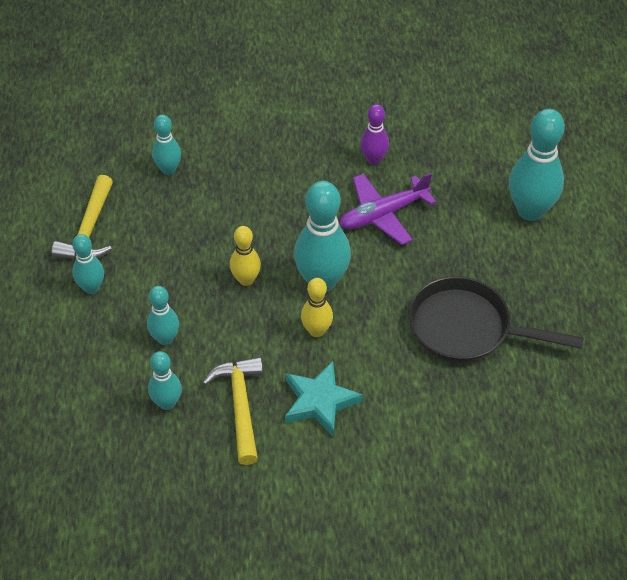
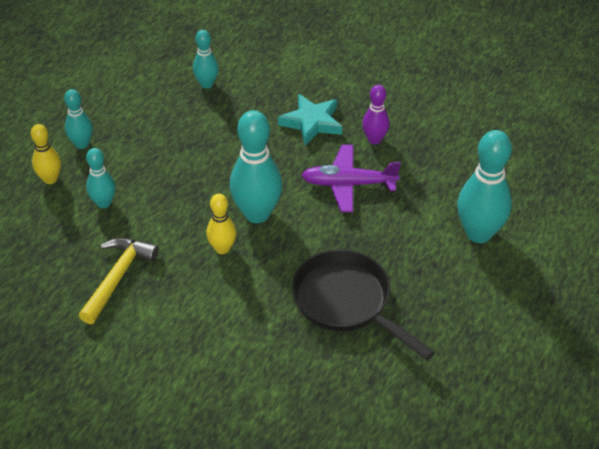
camera: 30 degrees right, 5 degrees down
yellow hammer [51,175,113,259] -> none
turquoise bowling pin [148,351,182,410] -> none
yellow bowling pin [230,226,261,286] -> yellow bowling pin moved to [31,124,61,184]
turquoise star [285,361,363,436] -> turquoise star moved to [278,94,342,146]

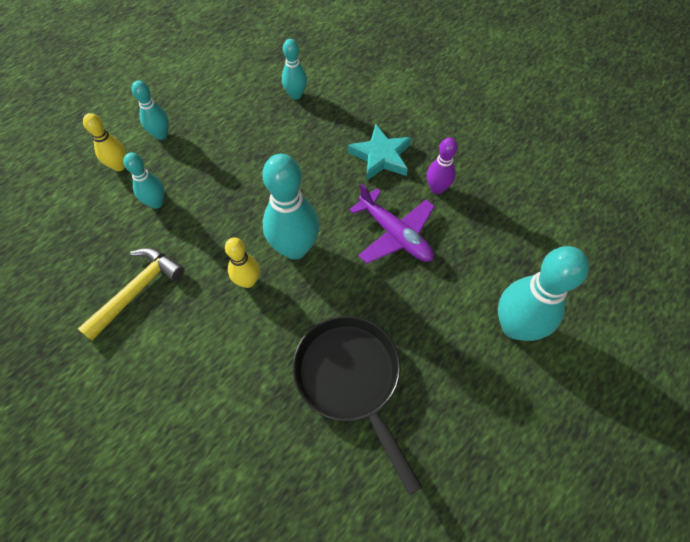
camera: 15 degrees right, 15 degrees up
purple plane [302,145,401,212] -> purple plane turned 150 degrees counterclockwise [349,184,435,264]

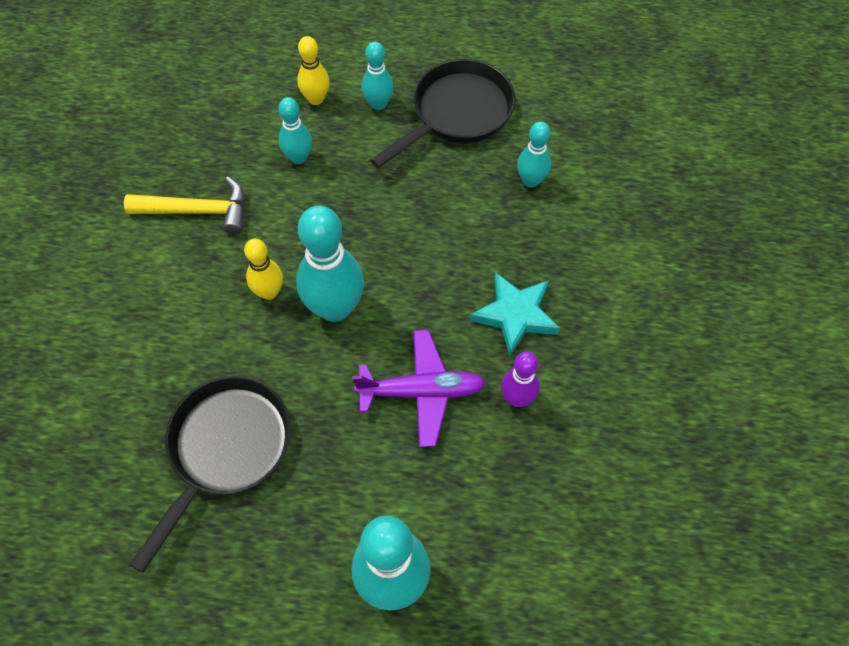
camera: 55 degrees right, 0 degrees up
purple plane [349,184,435,264] -> purple plane turned 105 degrees counterclockwise [352,330,486,447]
none -> black pan [370,59,515,168]

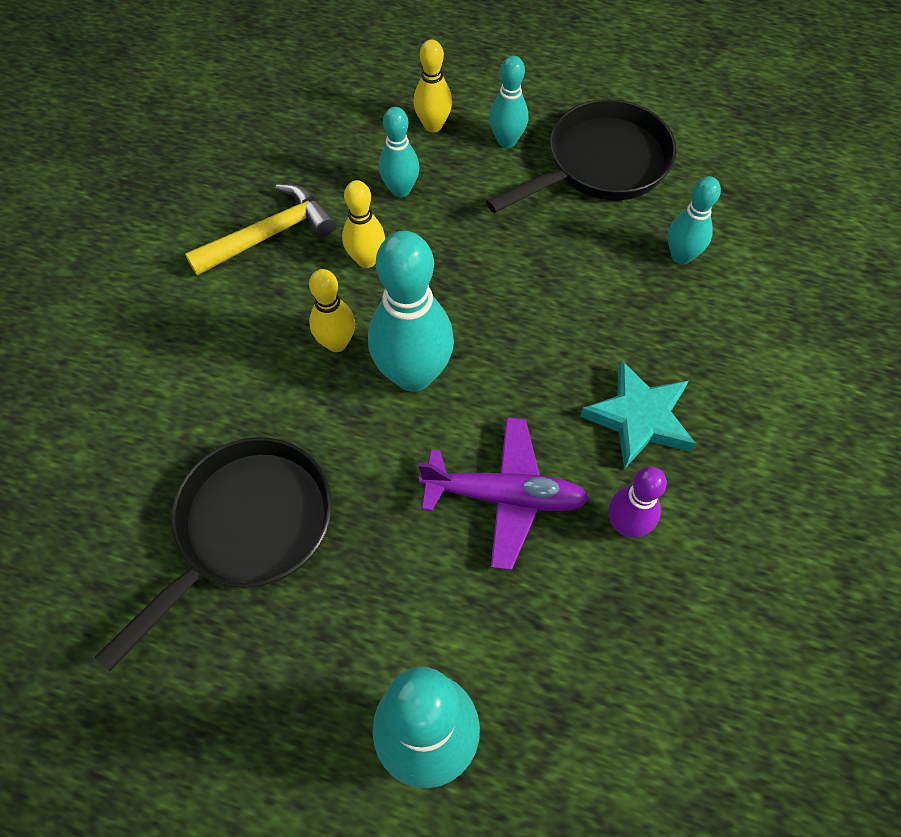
camera: 10 degrees right, 0 degrees up
yellow hammer [124,176,245,235] -> yellow hammer turned 45 degrees counterclockwise [185,184,336,276]
none -> yellow bowling pin [342,180,385,268]

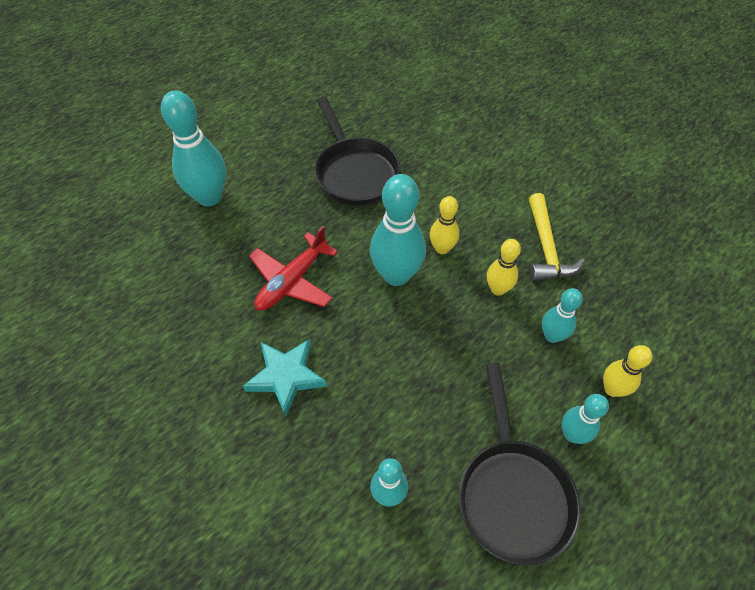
camera: 120 degrees right, 5 degrees down
purple plane [418,417,589,570] -> red plane [249,226,338,311]
purple bowling pin [609,466,667,538] -> none

